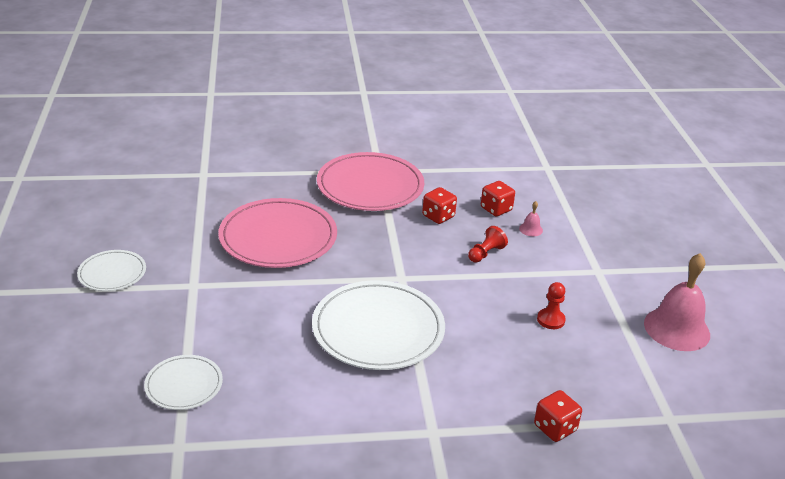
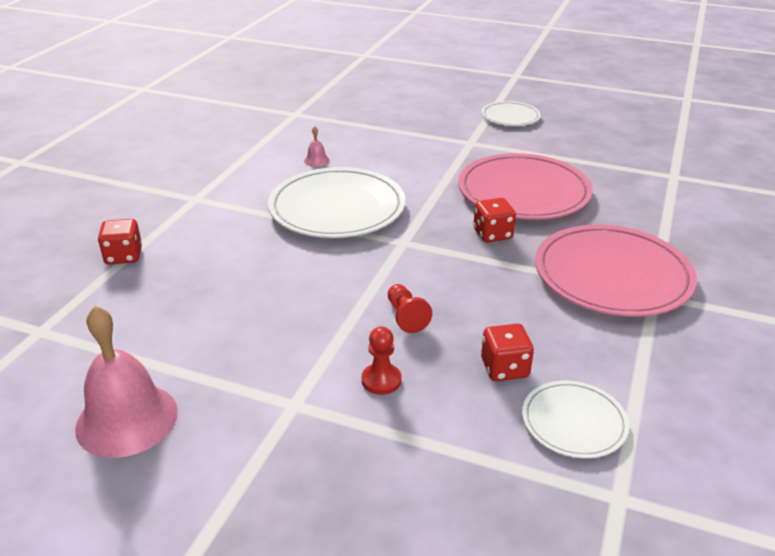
camera: 120 degrees right, 0 degrees up
white plate [144,355,223,410] -> white plate moved to [522,381,629,458]
red dice [422,187,457,224] -> red dice moved to [473,198,516,242]
pink bell [519,201,543,236] -> pink bell moved to [304,126,330,167]
red pawn [537,282,566,329] -> red pawn moved to [362,327,402,395]

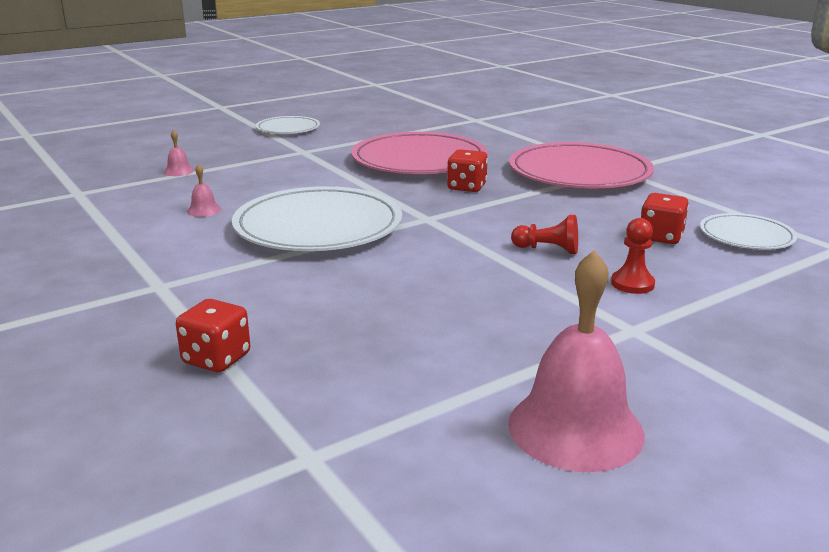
camera: 55 degrees left, 10 degrees down
none -> pink bell [164,130,194,176]

